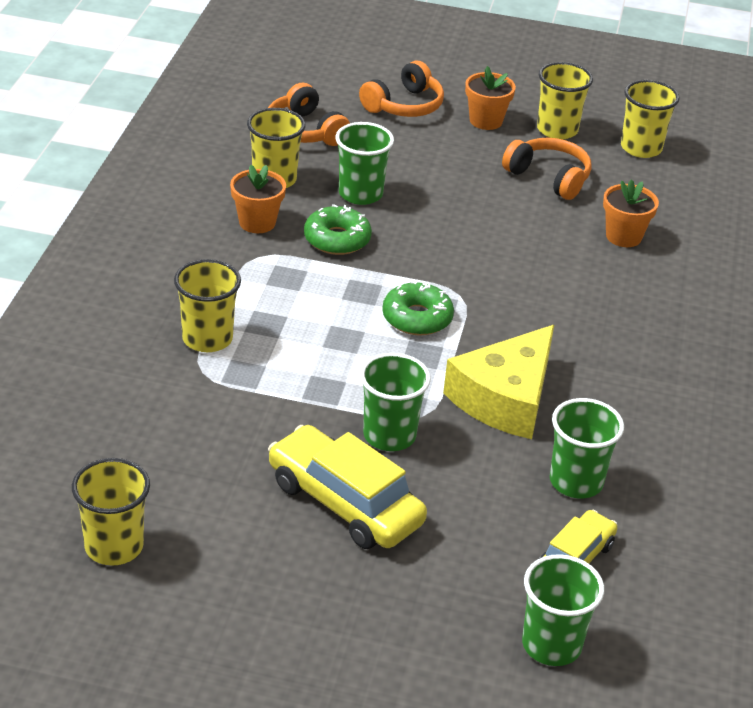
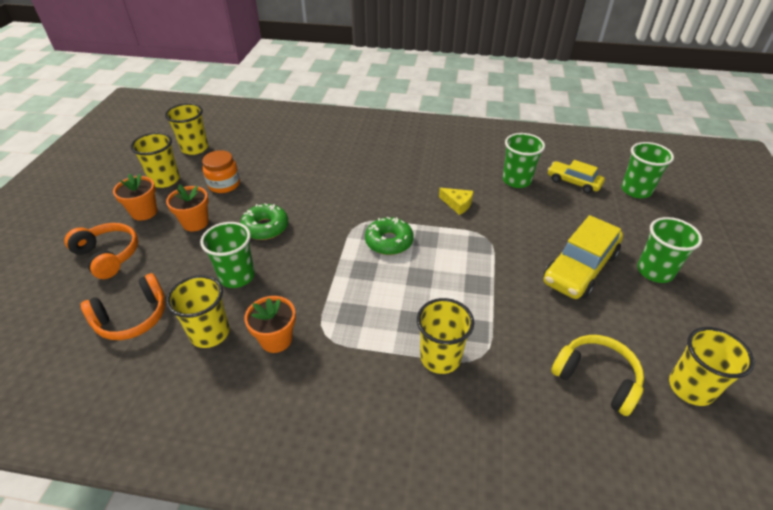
camera: 90 degrees left, 5 degrees up
green donut [304,204,372,255] -> green donut moved to [240,203,288,240]
green cup [360,353,431,451] -> green cup moved to [637,217,702,283]
yellow cheese [443,325,554,439] -> yellow cheese [439,188,473,215], size x0.45
orange headphones [502,138,592,200] -> orange jar [202,150,240,193]
orange flower pot [603,179,659,247] -> orange flower pot moved to [166,184,209,231]
none -> yellow headphones [551,335,644,416]

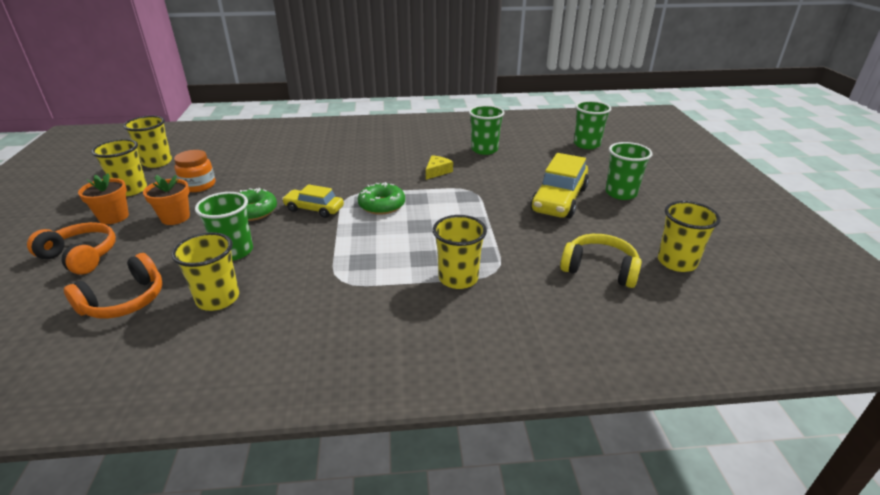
camera: 15 degrees left, 10 degrees down
orange flower pot [244,296,296,353] -> none
yellow cheese [439,188,473,215] -> yellow cheese turned 75 degrees counterclockwise [426,155,453,180]
yellow car [547,160,605,193] -> yellow car moved to [282,184,344,218]

